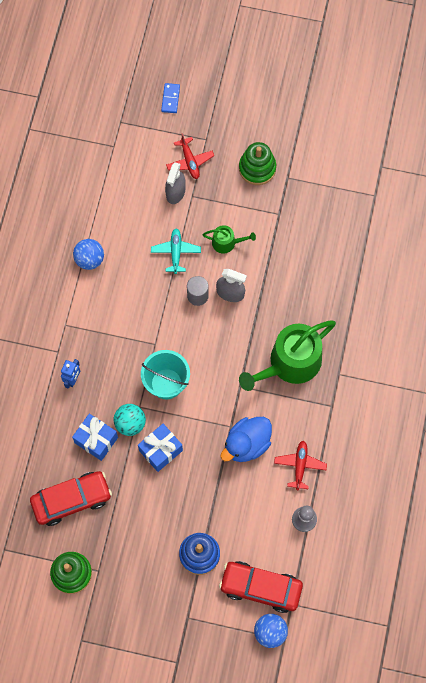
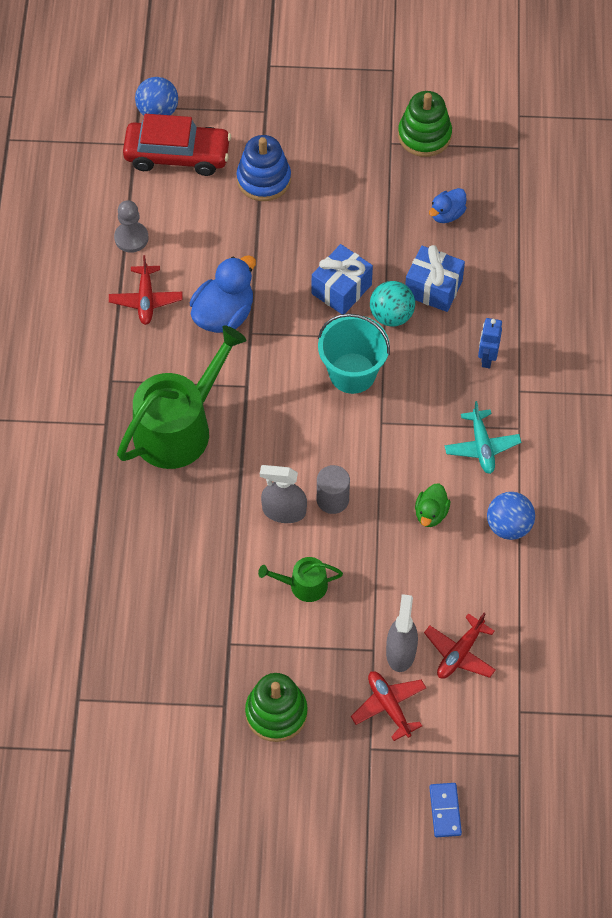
camera: 170 degrees right, 10 degrees down
red car [30,471,112,526] -> blue duck [429,188,466,223]
turquoise plane [151,229,201,274] -> turquoise plane moved to [445,401,521,474]
none -> green duck [415,484,450,527]
none -> red plane [424,613,496,679]

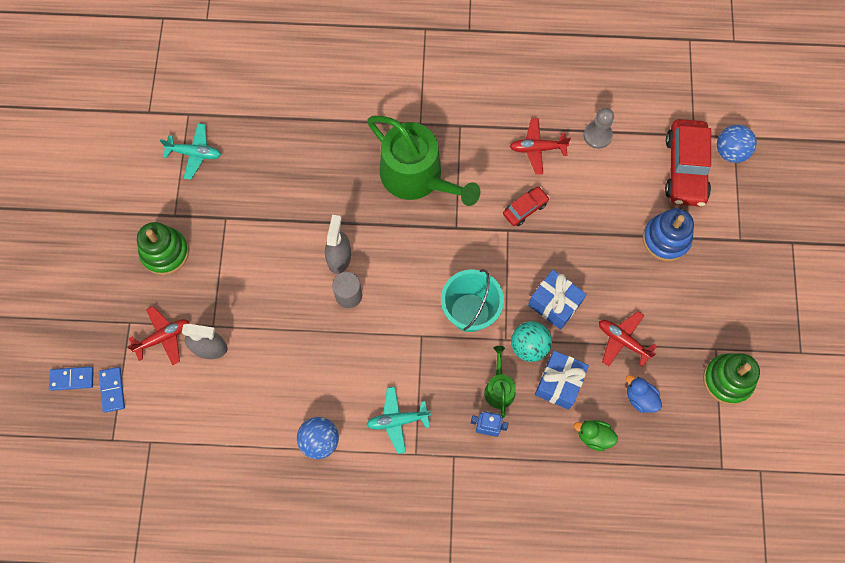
camera: 90 degrees right, 10 degrees up
blue duck [190,255,256,333] -> red car [503,186,550,226]
green watering can [258,557,343,602] -> green watering can moved to [484,346,516,418]
green duck [415,484,450,527] -> green duck moved to [574,420,618,451]
red plane [424,613,496,679] -> red plane moved to [599,311,657,367]
none -> blue domino [99,367,125,413]
none -> turquoise plane [160,123,221,180]

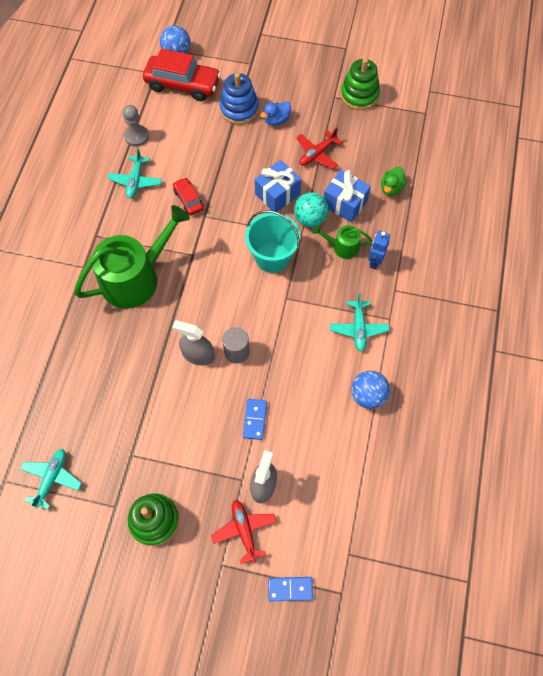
camera: 80 degrees left, 5 degrees down
blue domino [49,366,94,391] -> blue domino moved to [243,399,267,440]
red plane [510,118,571,174] -> turquoise plane [108,148,162,199]
blue duck [626,375,662,413] -> blue duck moved to [260,102,291,126]

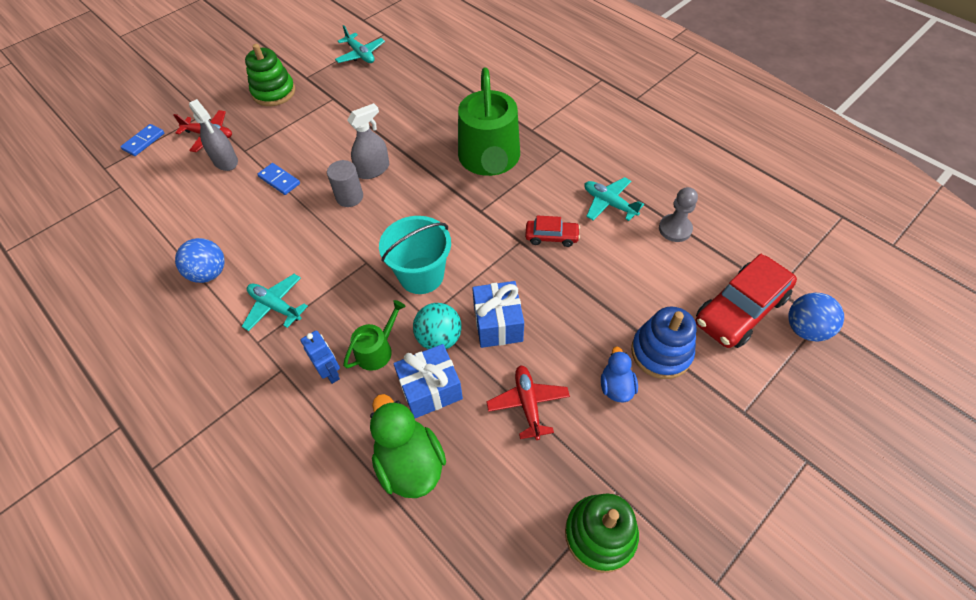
camera: 125 degrees right, 10 degrees down
green duck [381,167,406,196] -> green duck [370,394,446,498], size x1.77

